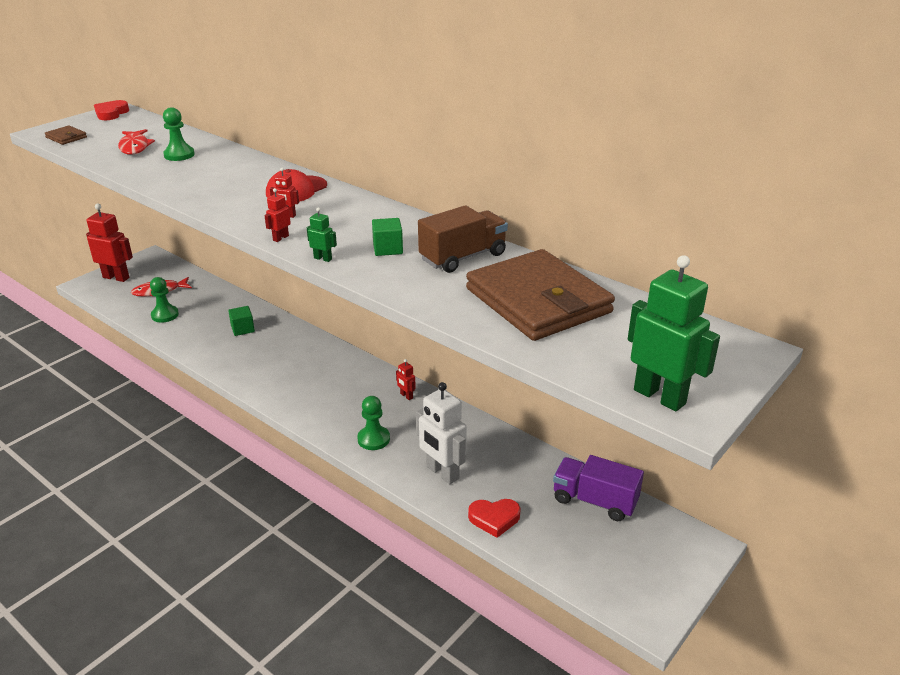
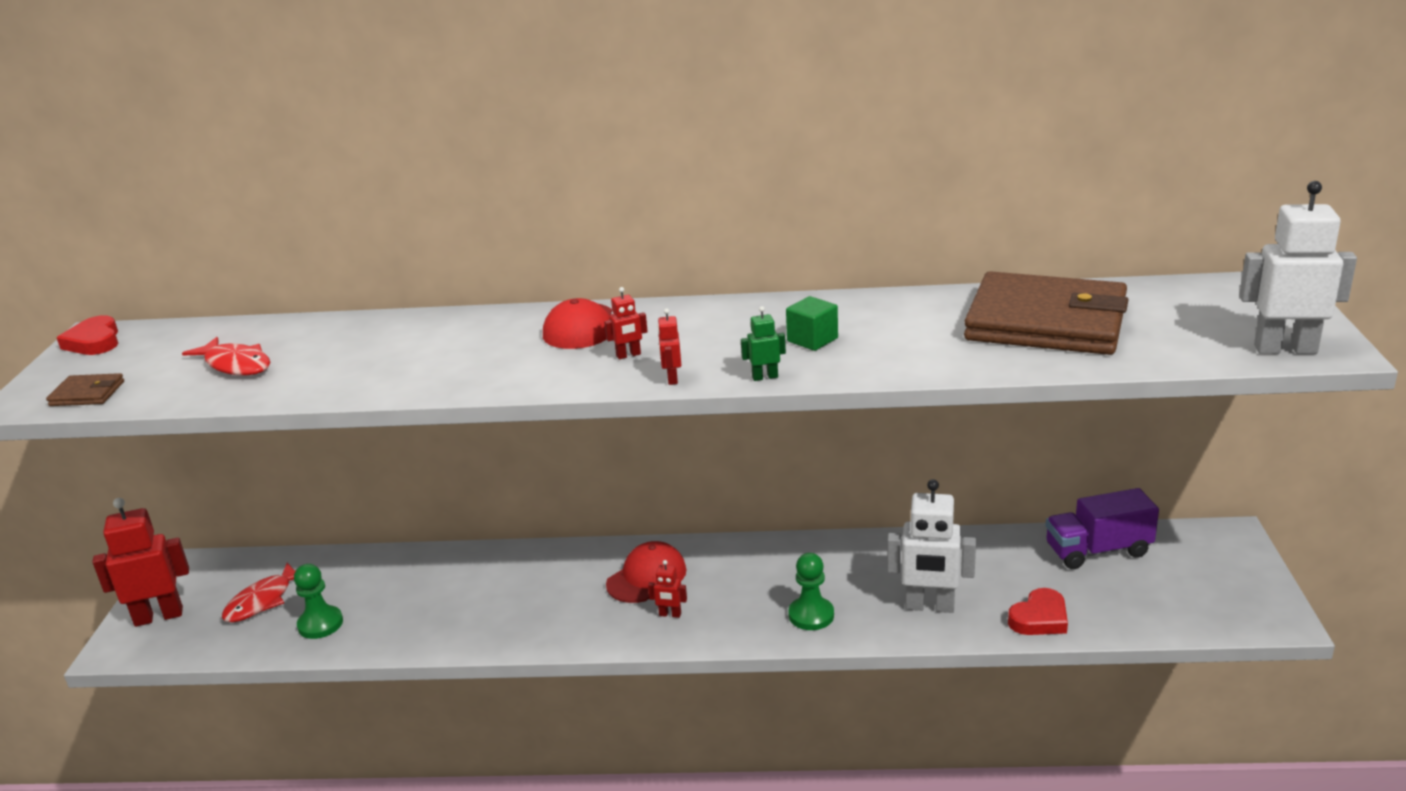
camera: 35 degrees left, 5 degrees down
green pawn [163,107,195,161] -> none
green cube [228,306,255,336] -> none
red robot [396,359,416,400] -> red robot moved to [648,560,687,618]
brown truck [418,205,508,273] -> none
green robot [628,255,720,412] -> white robot [1239,181,1357,354]
none -> red cap [606,541,687,603]

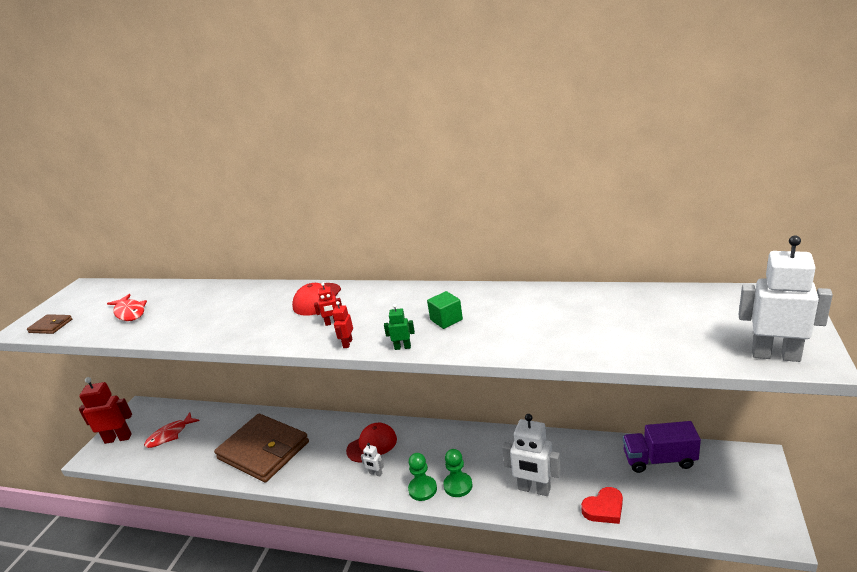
camera: 15 degrees right, 0 degrees up
red heart [57,315,118,355] -> none
green pawn [294,564,343,639] -> green pawn moved to [408,453,437,501]
red robot [648,560,687,618] -> white robot [361,443,384,476]
brown wallet [964,271,1128,355] -> brown wallet moved to [214,414,309,483]

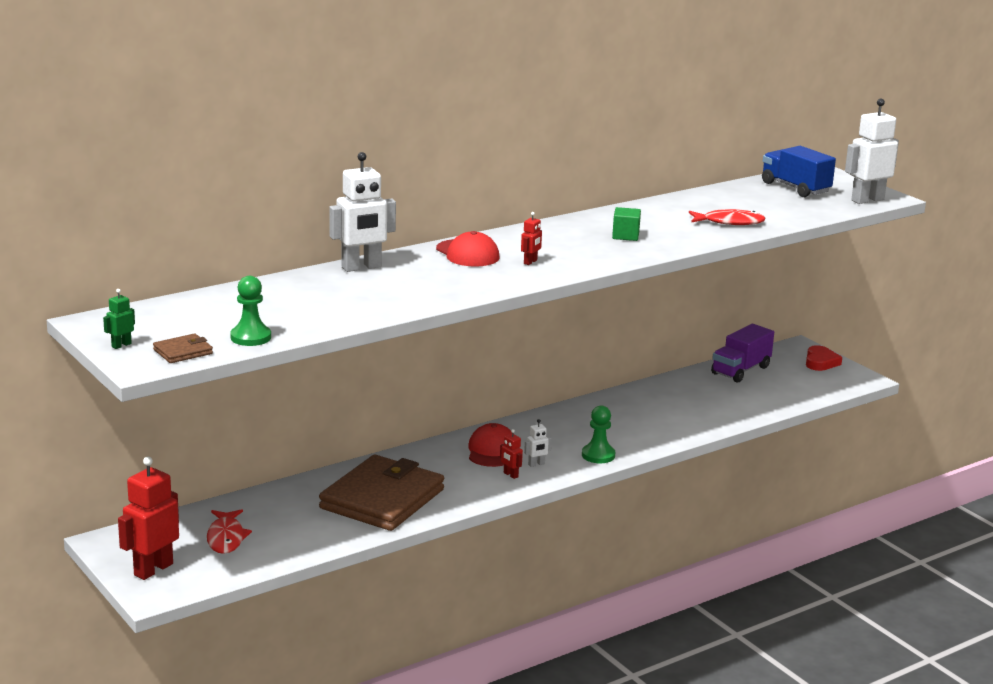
camera: 55 degrees left, 5 degrees down
red fish [107,294,147,321] -> red fish moved to [689,209,766,225]
brown wallet [214,414,309,483] -> brown wallet turned 45 degrees counterclockwise [319,455,444,531]
red robot [333,301,353,348] -> red robot moved to [500,429,523,479]
green robot [384,304,415,350] -> green robot moved to [103,289,135,349]
green pawn [443,449,472,497] -> green pawn moved to [230,276,271,346]
white robot [502,414,561,496] -> white robot moved to [329,152,396,272]
red heart [581,487,623,524] -> red heart moved to [806,345,842,371]
none -> blue truck [762,146,836,197]

